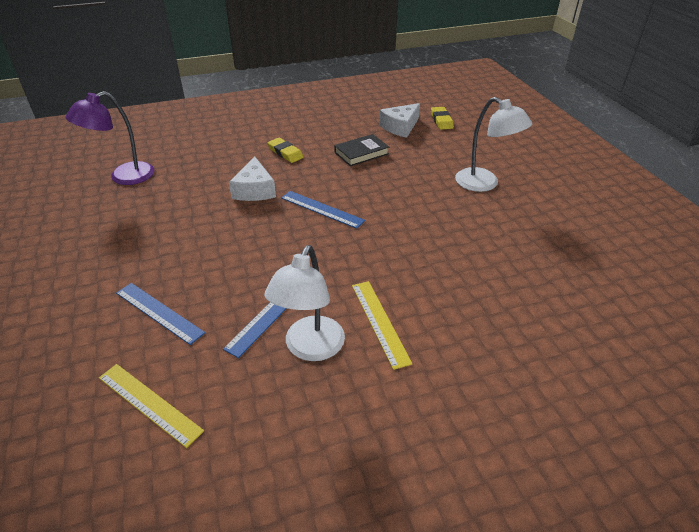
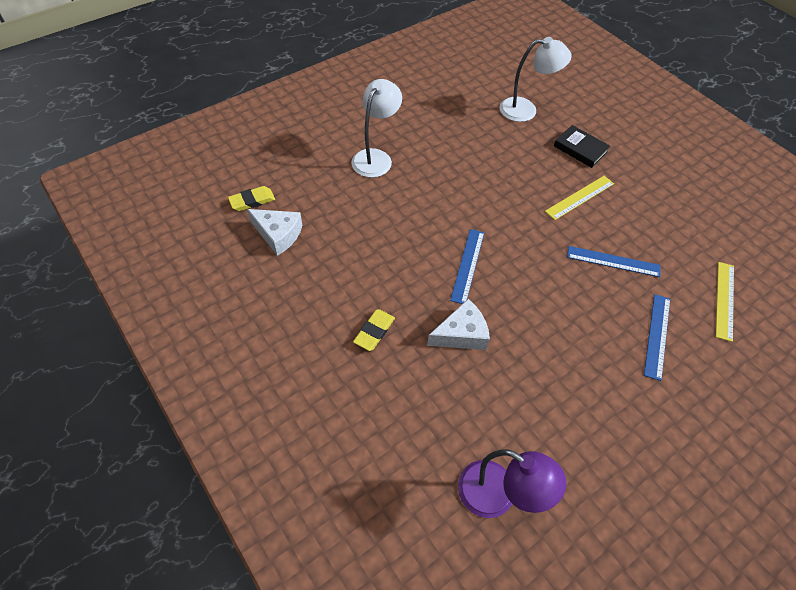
camera: 110 degrees left, 15 degrees up
white lamp [264,245,345,361] -> white lamp moved to [500,37,572,122]
black book [334,134,389,166] -> black book moved to [554,125,610,168]

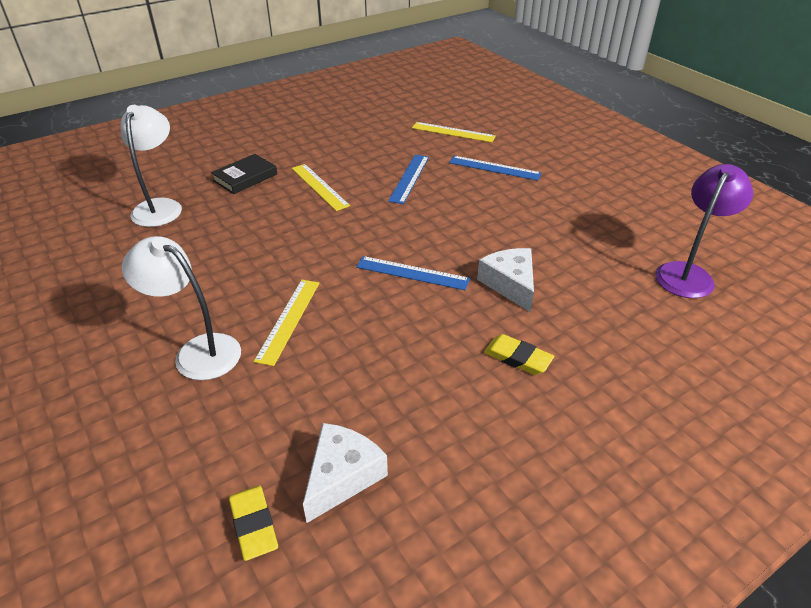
camera: 85 degrees left, 15 degrees down
none -> yellow ruler [254,280,319,366]

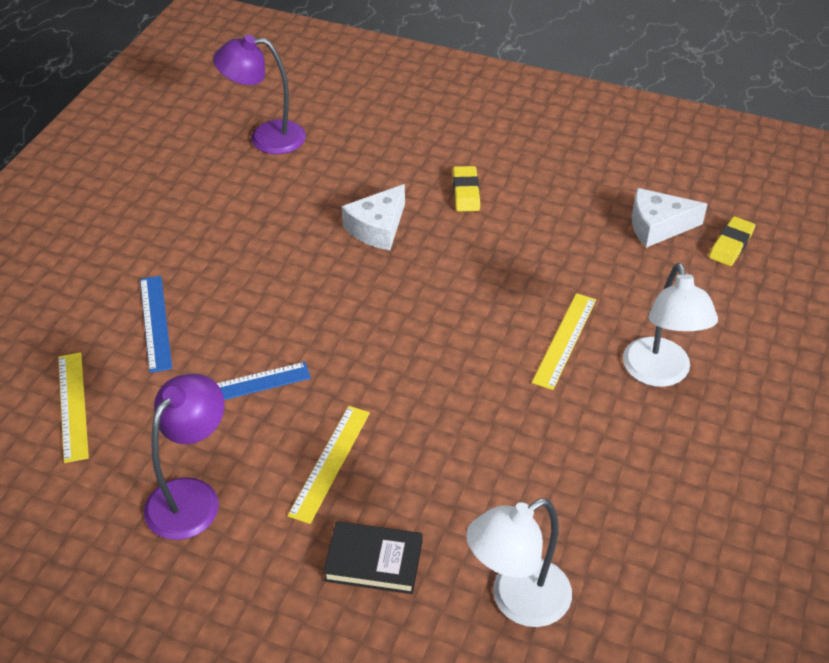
camera: 125 degrees left, 5 degrees up
yellow ruler [254,280,319,366] -> yellow ruler turned 45 degrees counterclockwise [532,293,596,390]
blue ruler [356,256,470,290] -> none
none -> purple lamp [144,374,225,540]

